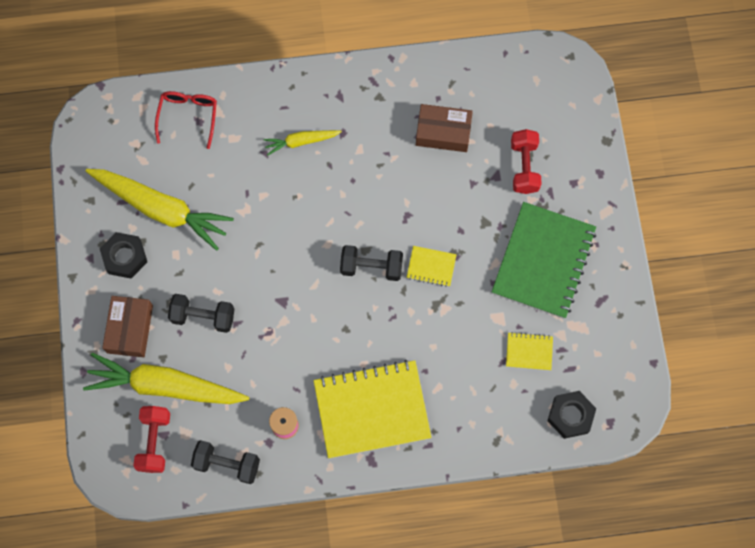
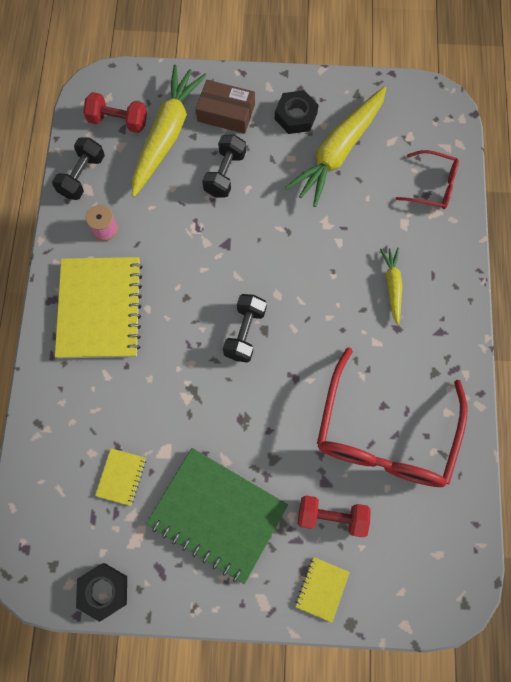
camera: 100 degrees right, 0 degrees up
yellow notebook [407,246,457,287] -> yellow notebook moved to [295,557,350,623]
brown box [416,104,473,152] -> red glasses [317,347,467,487]
black nut [547,391,596,439] -> black nut moved to [76,563,127,622]

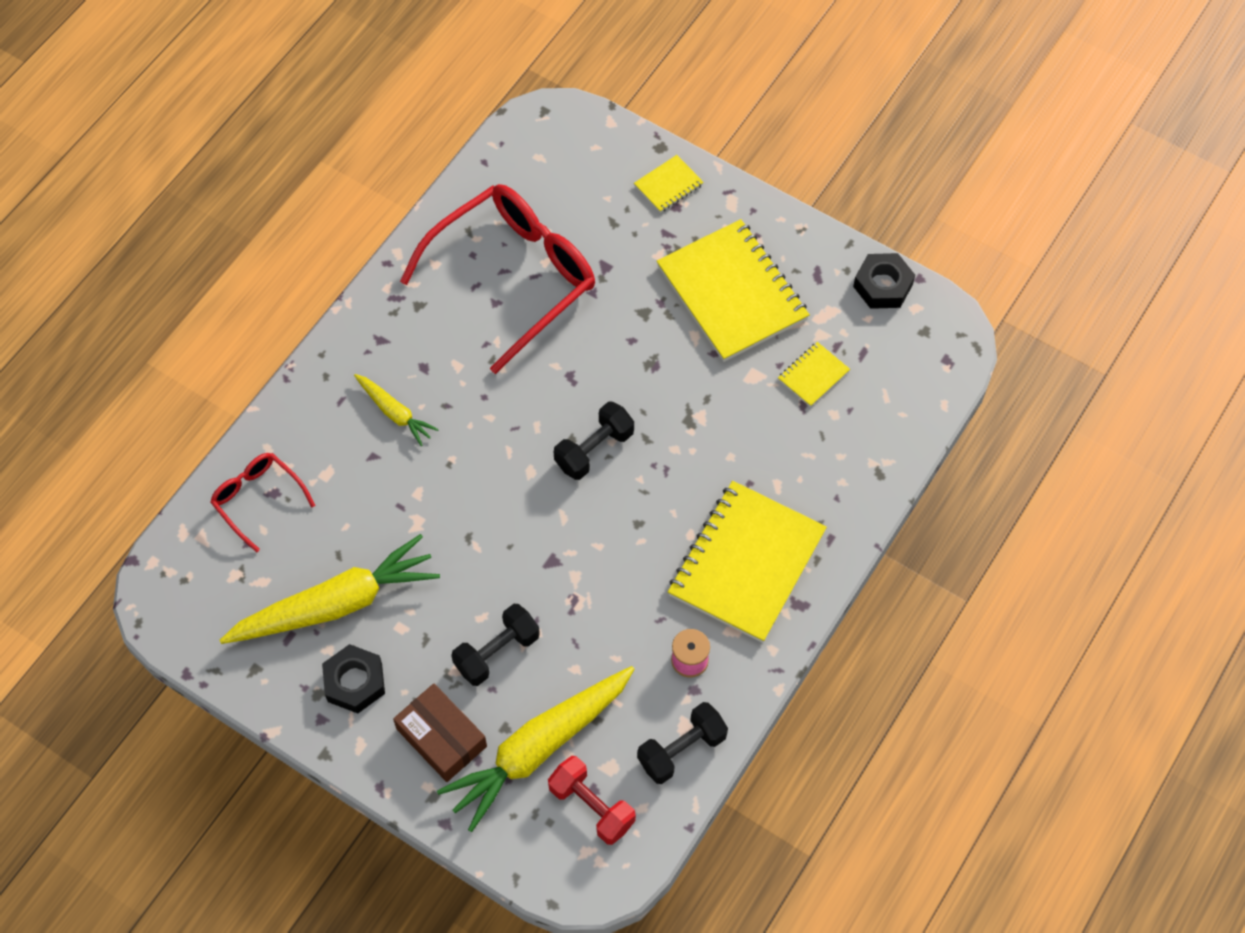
camera: 150 degrees left, 10 degrees down
green notebook [146,448,288,584] -> yellow notebook [657,219,810,362]
red dumbbell [298,495,371,537] -> none
yellow carrot [380,248,402,325] -> yellow carrot turned 75 degrees counterclockwise [354,374,439,446]

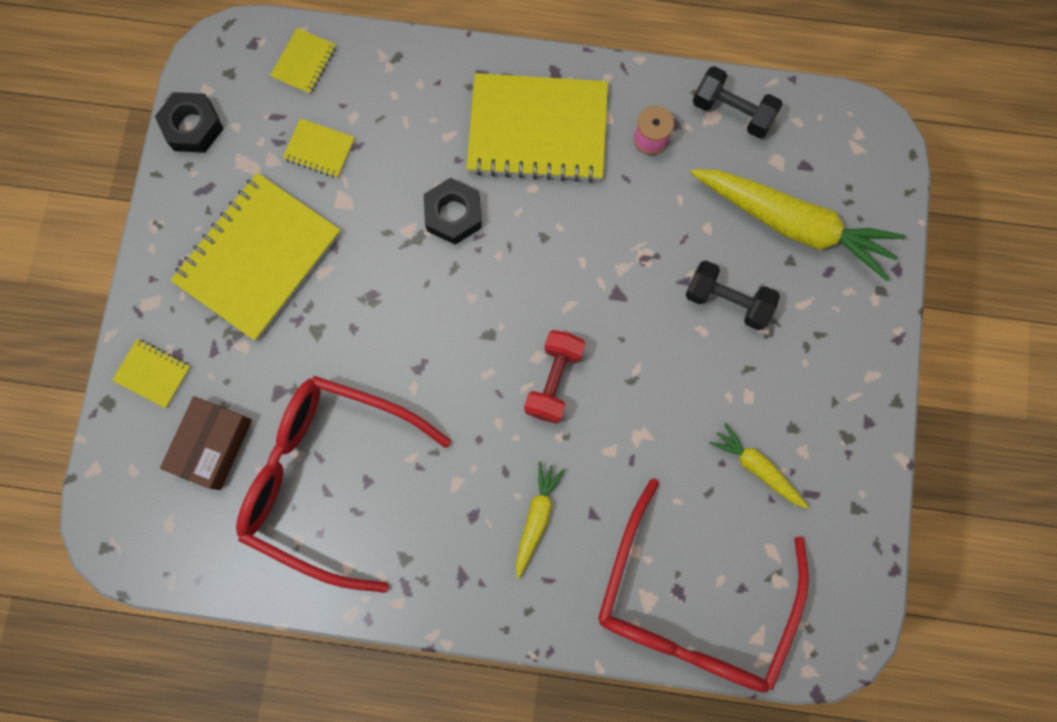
camera: 115 degrees left, 15 degrees up
red glasses [210,453,315,552] -> red glasses [598,478,809,693], size x2.05
yellow carrot [219,534,440,644] -> yellow carrot [709,423,809,509], size x0.50
black nut [322,644,385,713] -> black nut moved to [424,178,482,245]
brown box [393,684,487,782] -> brown box moved to [160,396,252,490]
red dumbbell [548,756,636,845] -> red dumbbell moved to [524,330,586,424]
black dumbbell [554,401,634,480] -> none
none -> yellow notebook [270,28,336,94]

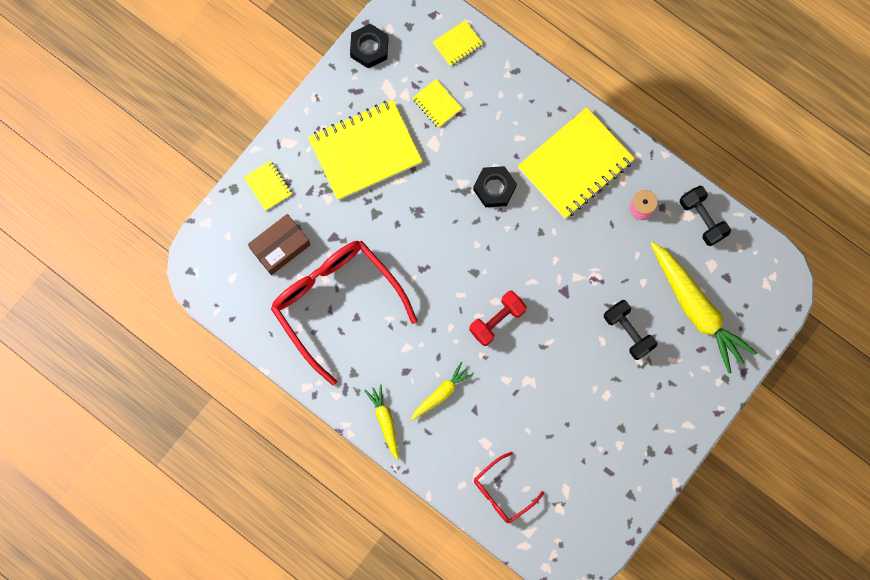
camera: 30 degrees right, 0 degrees up
yellow notebook [466,73,608,183] -> yellow notebook turned 75 degrees counterclockwise [518,107,635,219]
red glasses [598,478,809,693] -> red glasses [474,452,544,523], size x0.49
yellow carrot [709,423,809,509] -> yellow carrot moved to [365,384,399,460]

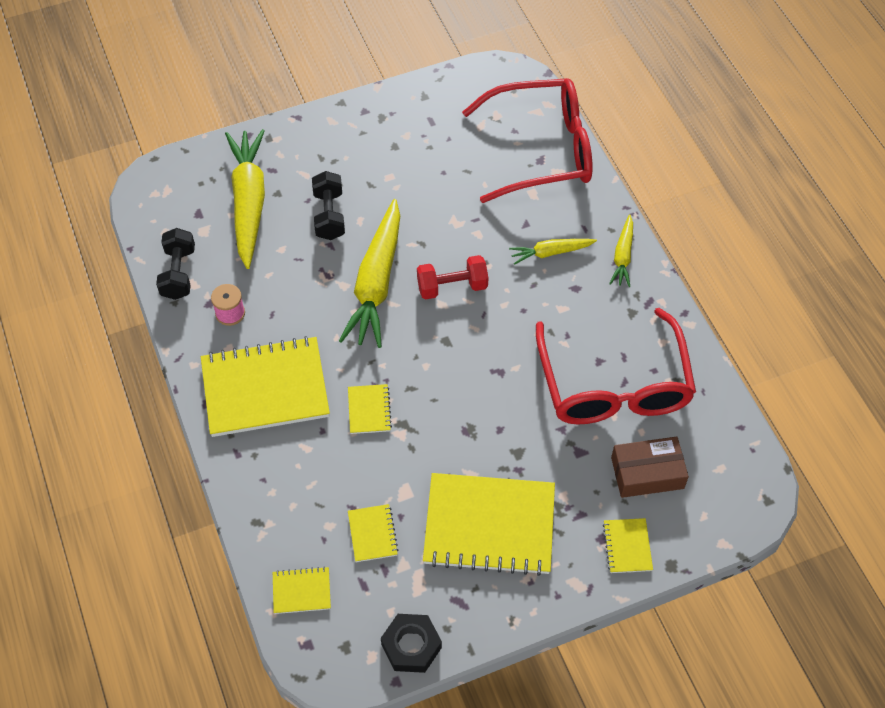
camera: 150 degrees left, 20 degrees down
black nut [473,166,517,207] -> yellow notebook [348,384,392,434]
red glasses [474,452,544,523] -> red glasses [462,78,593,203], size x2.05
none -> yellow carrot [339,199,400,348]

